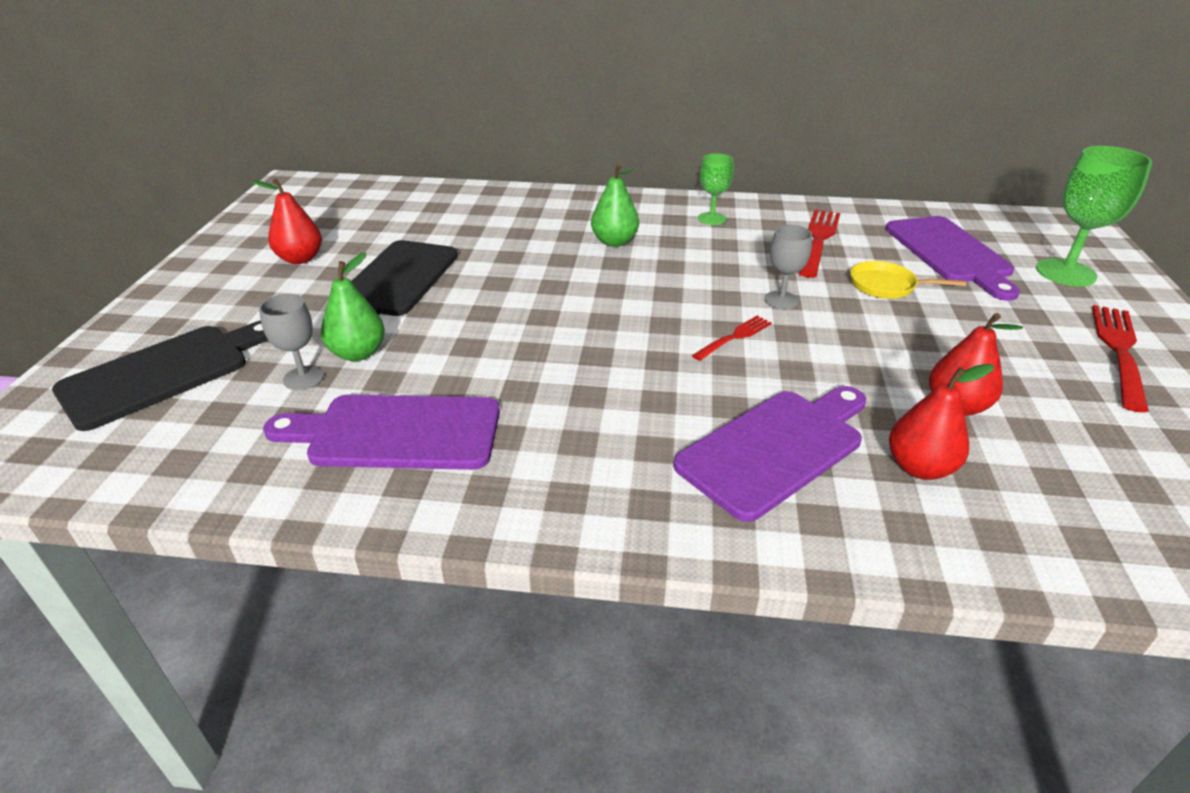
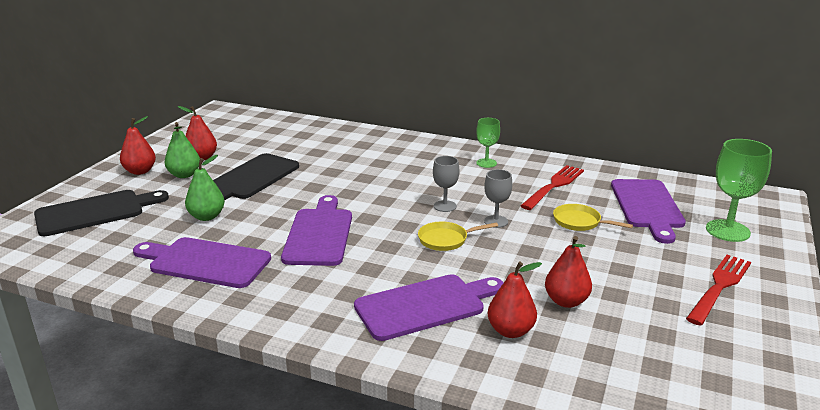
camera: 15 degrees right, 10 degrees down
grey goblet [259,294,324,390] -> grey goblet moved to [433,156,459,212]
green pear [591,164,639,247] -> green pear moved to [165,122,200,178]
red fork [692,316,772,361] -> yellow pan [418,222,498,251]
none -> red pear [120,116,156,175]
none -> purple cutting board [281,195,352,266]

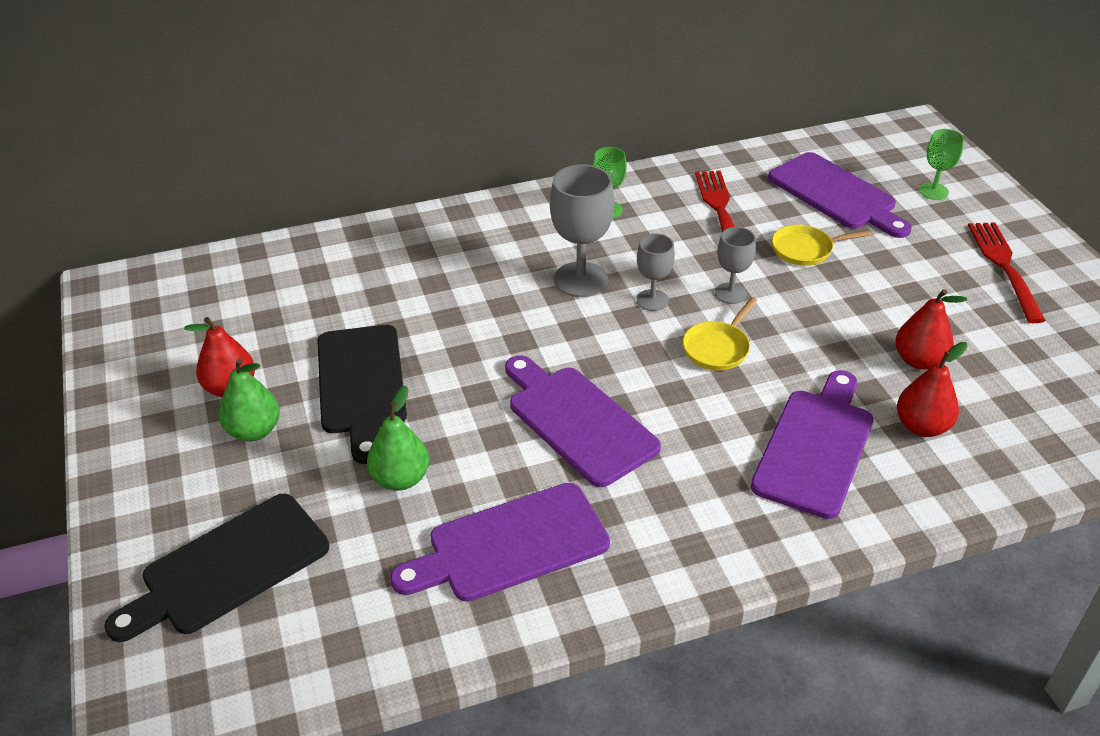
camera: 40 degrees left, 15 degrees up
black cutting board [34,190,169,236] -> black cutting board turned 150 degrees counterclockwise [104,494,329,642]
red pear [120,116,156,175] -> none
green goblet [706,139,772,242] -> green goblet [919,129,964,200], size x0.59
none -> grey goblet [550,164,614,297]

